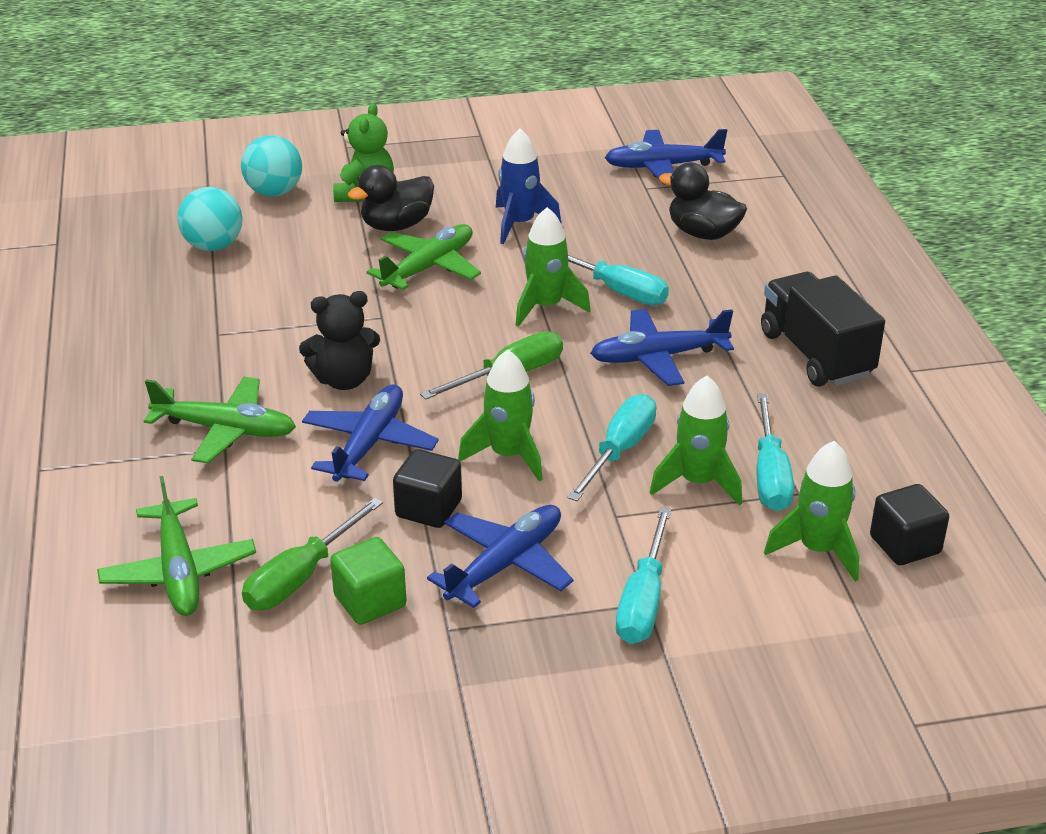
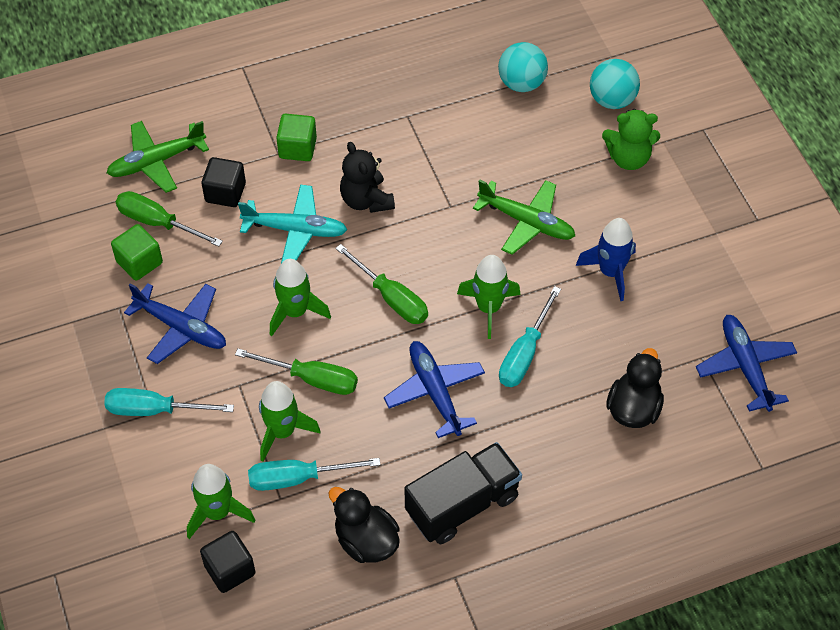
camera: 80 degrees right, 20 degrees up
green plane [144,377,296,464] -> green cube [276,114,317,161]
blue plane [302,384,439,482] -> turquoise plane [238,184,347,263]
black duck [348,165,434,231] -> black duck moved to [329,487,400,563]
black cube [393,449,462,528] -> black cube moved to [202,157,246,207]
turquoise screwdriver [567,394,657,501] -> green screwdriver [235,349,358,395]

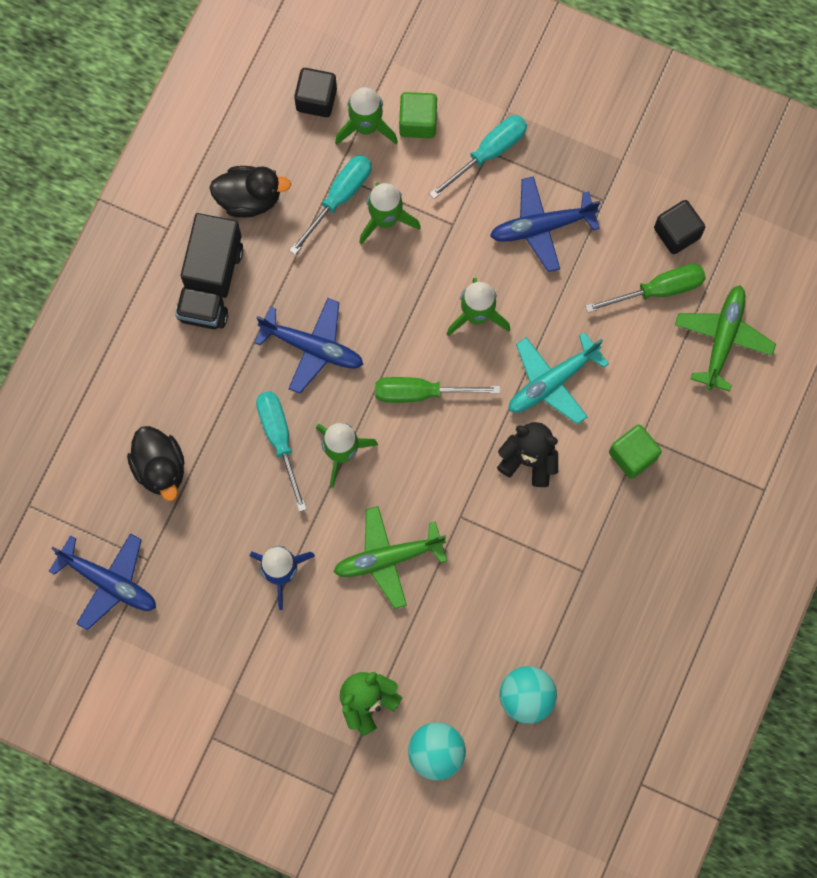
camera: 135 degrees right, 20 degrees up
green cube [111,224,163,280] -> green cube moved to [399,92,437,138]
black cube [202,157,246,207] -> black cube moved to [654,200,705,254]
green screwdriver [235,349,358,395] -> none

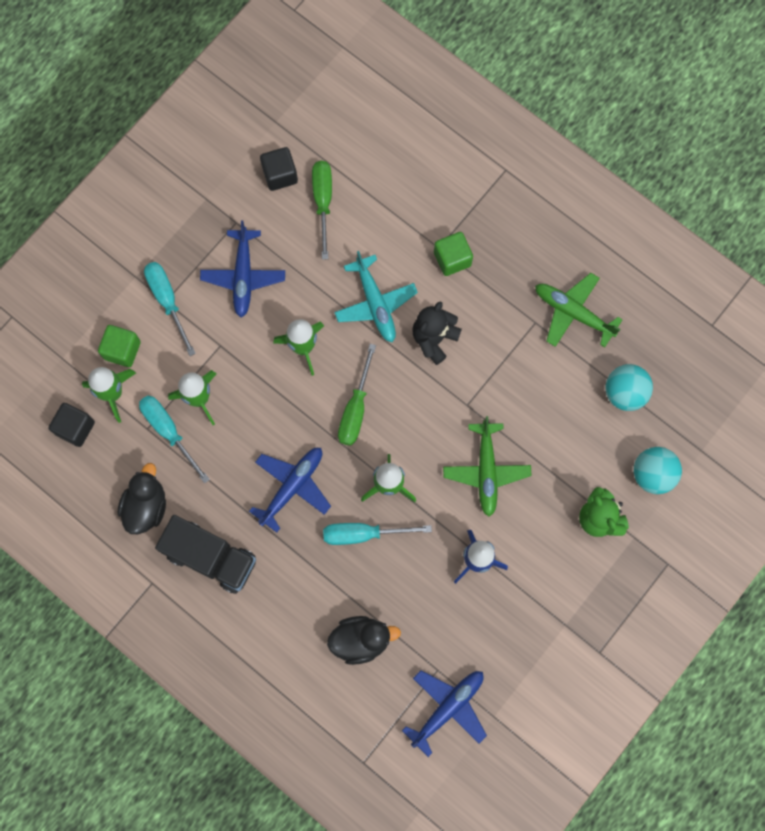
camera: 75 degrees left, 0 degrees up
green plane [675,285,776,392] -> green plane moved to [535,273,623,347]

